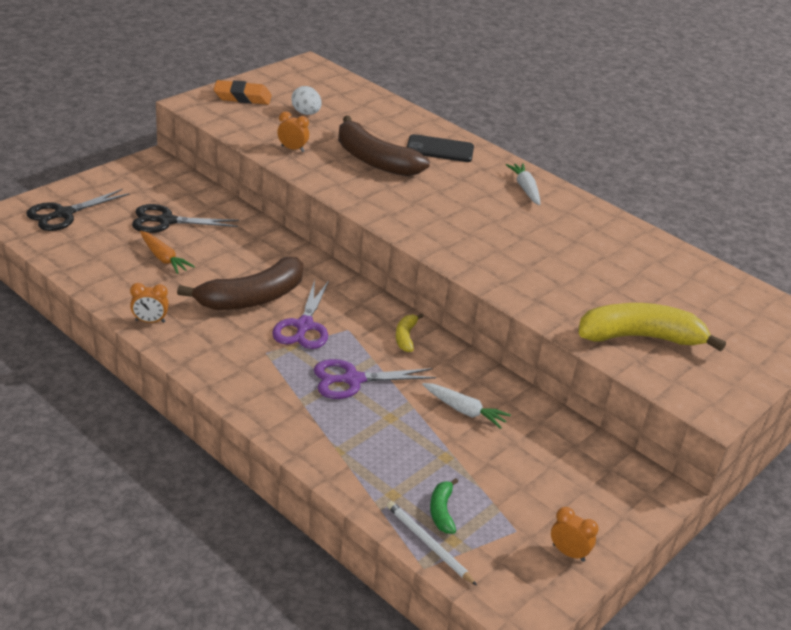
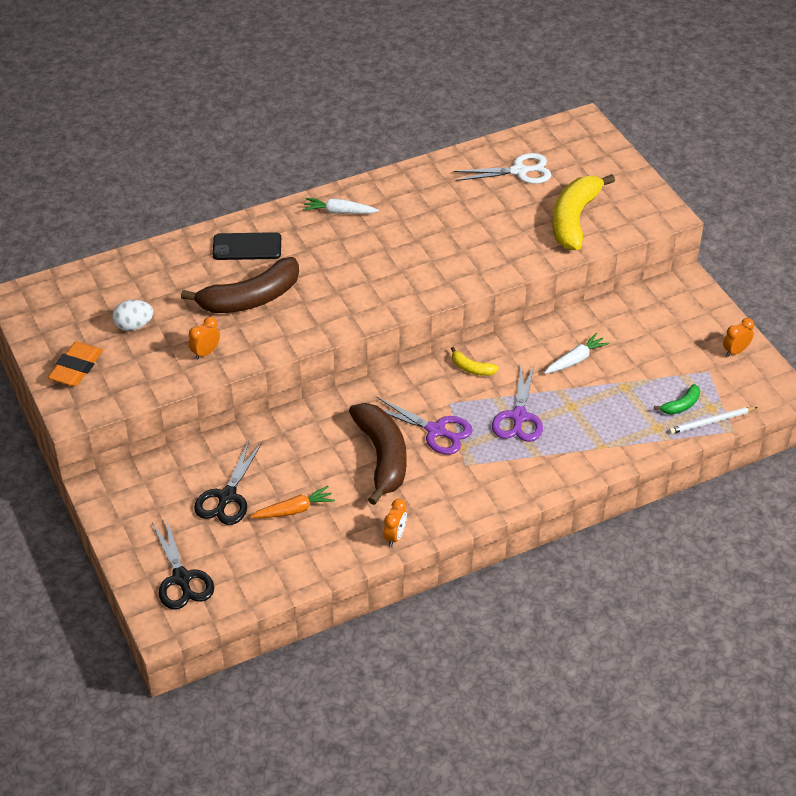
camera: 65 degrees left, 10 degrees up
black phone [407,134,474,162] -> black phone turned 60 degrees clockwise [213,232,281,260]
green banana [430,478,458,534] -> green banana turned 60 degrees counterclockwise [654,384,700,415]
none -> white scissors [453,153,552,184]

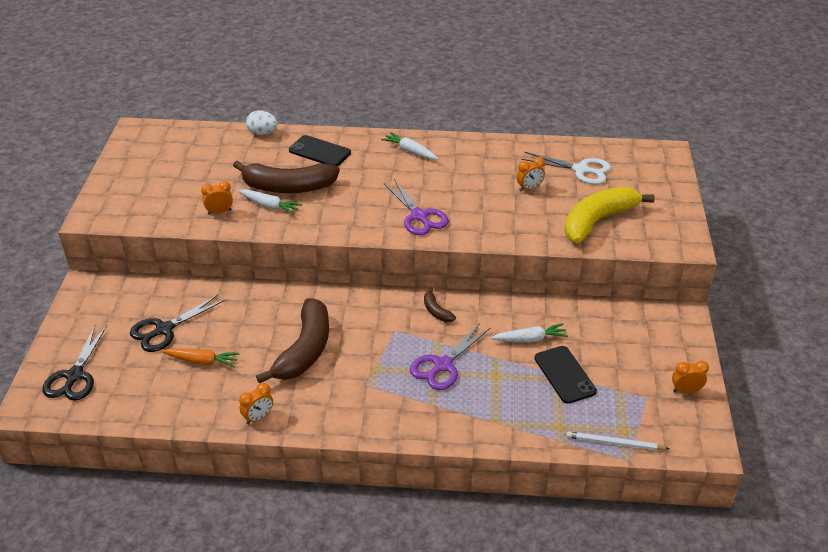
camera: 30 degrees right, 5 degrees down
orange eraser [48,342,103,386] -> none
white egg [112,300,153,331] -> white egg moved to [246,110,278,135]
purple scissors [377,397,473,455] -> purple scissors moved to [384,179,449,235]
yellow banana [451,347,499,376] -> brown banana [424,287,456,322]
green banana [654,384,700,415] -> none
none -> white carrot [238,189,302,215]
none -> orange clock [517,157,545,191]
none -> black phone [535,346,597,404]

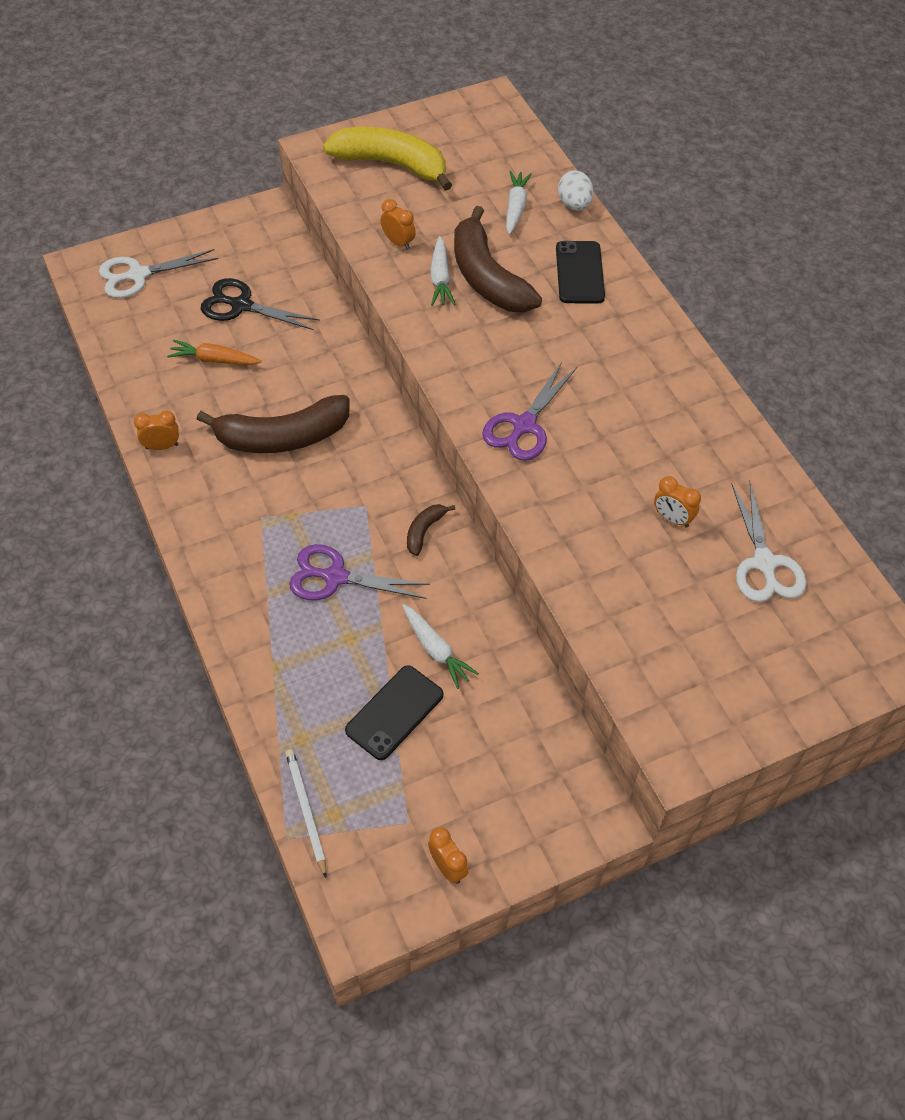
camera: 60 degrees right, 15 degrees up
black scissors [43,325,107,401] -> white scissors [99,249,218,298]
orange carrot [162,348,240,367] -> orange carrot turned 120 degrees clockwise [167,340,262,365]
orange clock [239,383,273,424] -> orange clock turned 150 degrees clockwise [134,411,179,450]
white carrot [381,132,439,160] -> white carrot moved to [506,171,532,235]
yellow banana [565,187,655,243] -> yellow banana moved to [323,127,452,191]

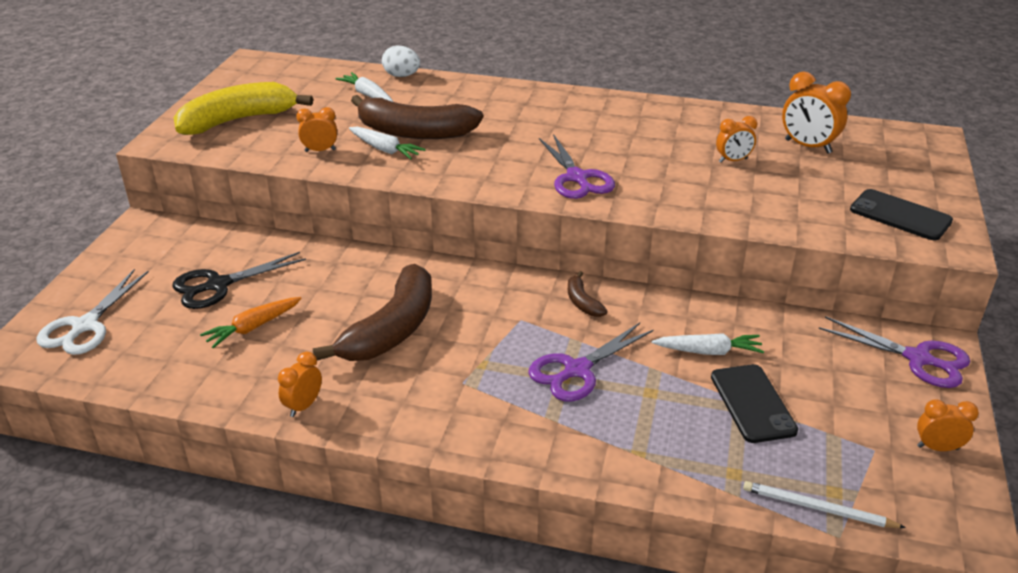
camera: 50 degrees left, 20 degrees down
black phone [556,241,605,303] -> black phone moved to [850,189,953,240]
white scissors [731,482,806,602] -> orange clock [782,71,851,154]
none -> purple scissors [819,316,970,388]

